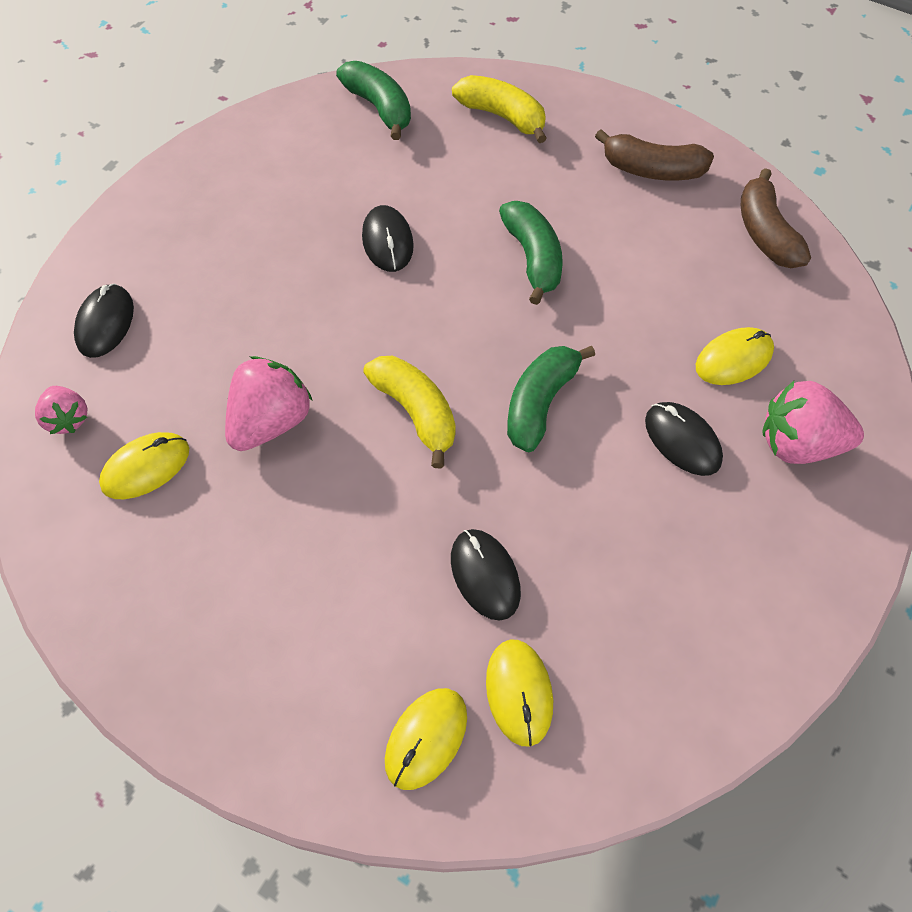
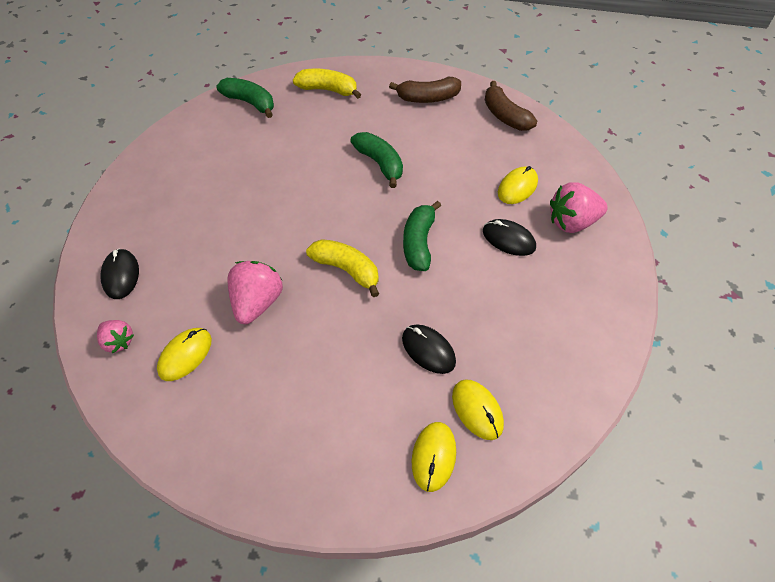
camera: 20 degrees left, 5 degrees down
black mouse [362,205,414,272] -> none

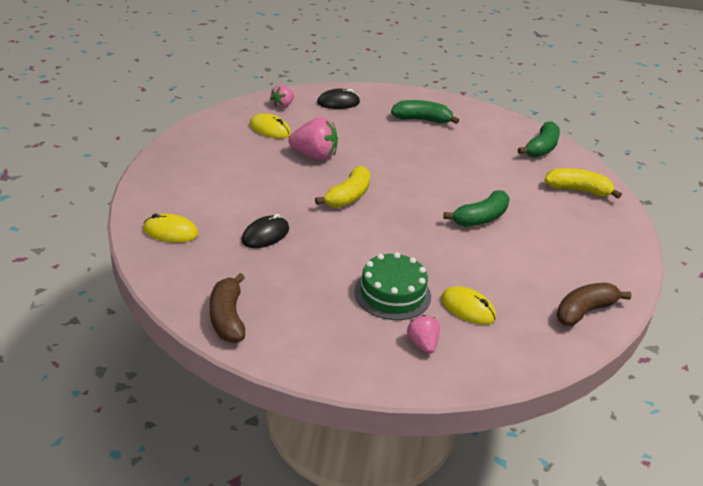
camera: 85 degrees right, 20 degrees down
yellow banana [293,68,361,99] -> yellow banana turned 90 degrees counterclockwise [544,168,622,199]
brown banana [389,77,461,103] -> brown banana moved to [210,273,245,343]
green banana [403,201,441,271] -> green banana moved to [391,100,459,124]
yellow mouse [452,379,504,440] -> none
black mouse [483,219,536,256] -> green cake [354,252,431,320]
pink strawberry [550,182,608,233] -> pink strawberry [407,315,440,354], size x0.59

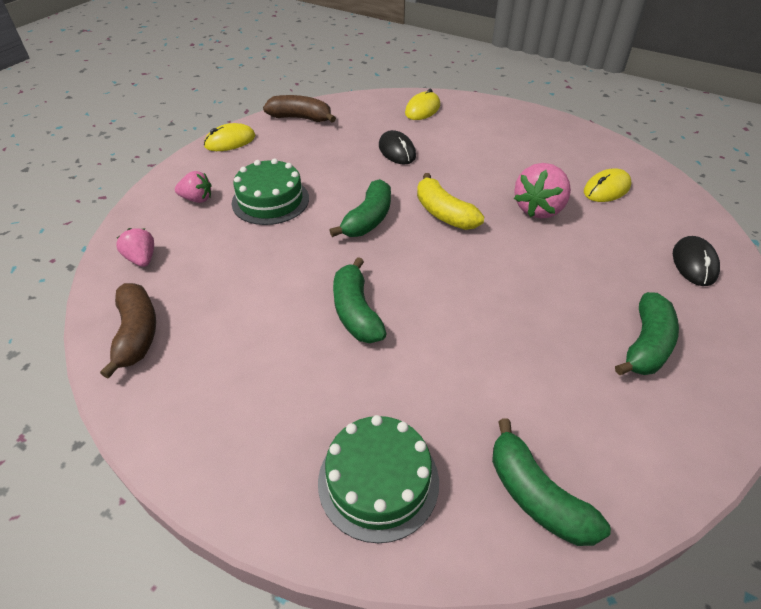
camera: 115 degrees right, 10 degrees up
pink strawberry [270,85,294,108] -> pink strawberry moved to [116,228,154,267]
yellow mouse [441,286,496,325] -> yellow mouse moved to [204,123,256,151]
yellow banana [544,168,622,199] -> green cake [318,415,439,543]
none -> green banana [329,179,391,237]

